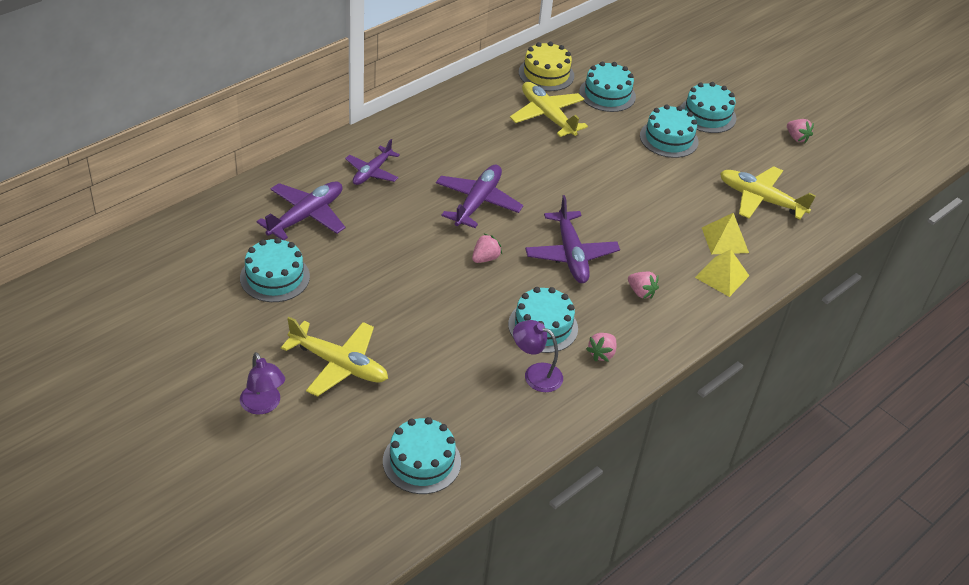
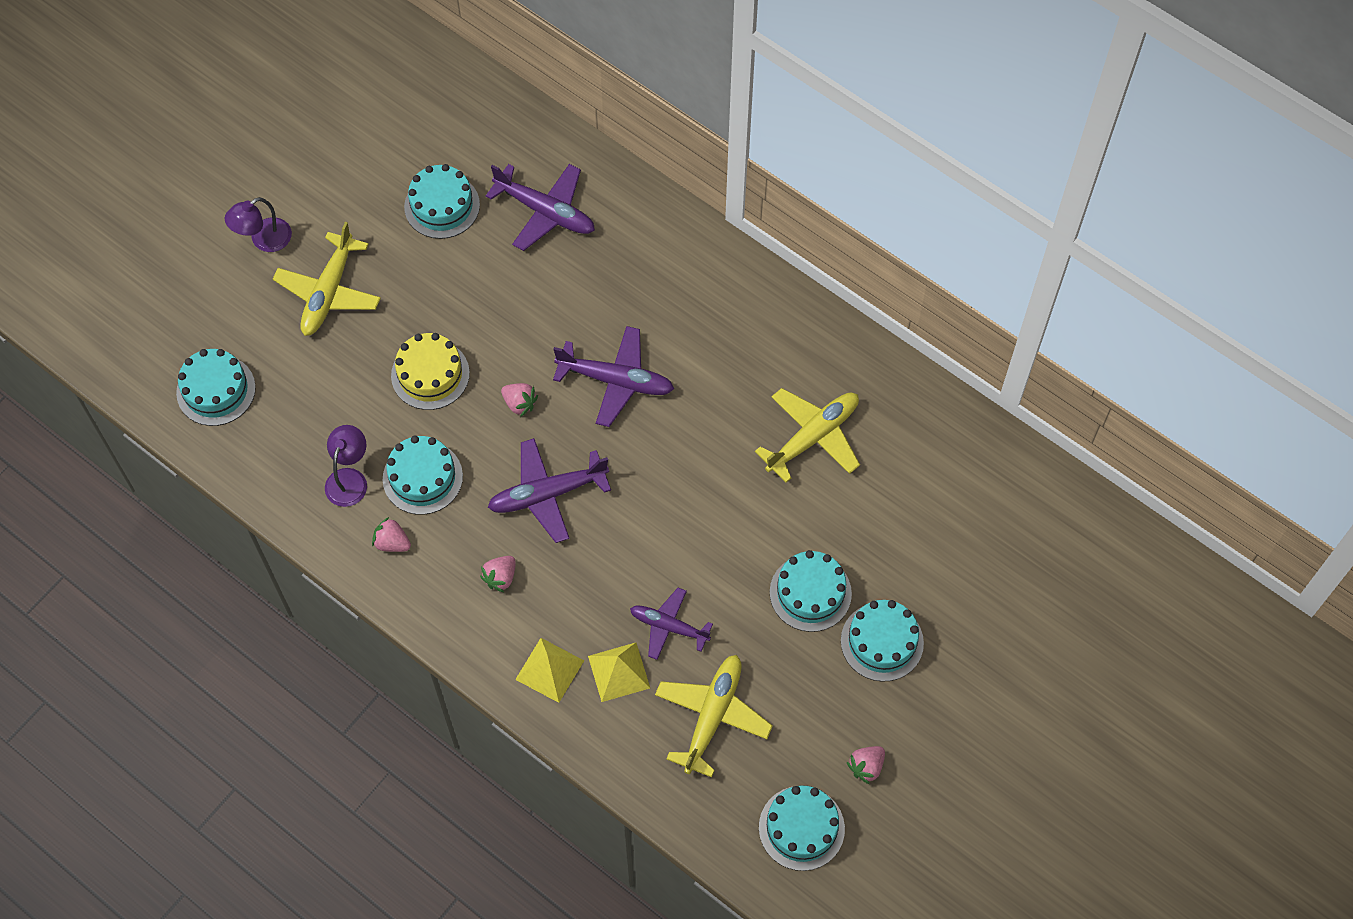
camera: 85 degrees right, 20 degrees up
purple plane [345,139,400,185] -> purple plane moved to [630,588,713,660]
yellow cake [519,42,574,91] -> yellow cake moved to [391,333,470,410]
turquoise cake [579,62,636,112] -> turquoise cake moved to [759,785,845,871]

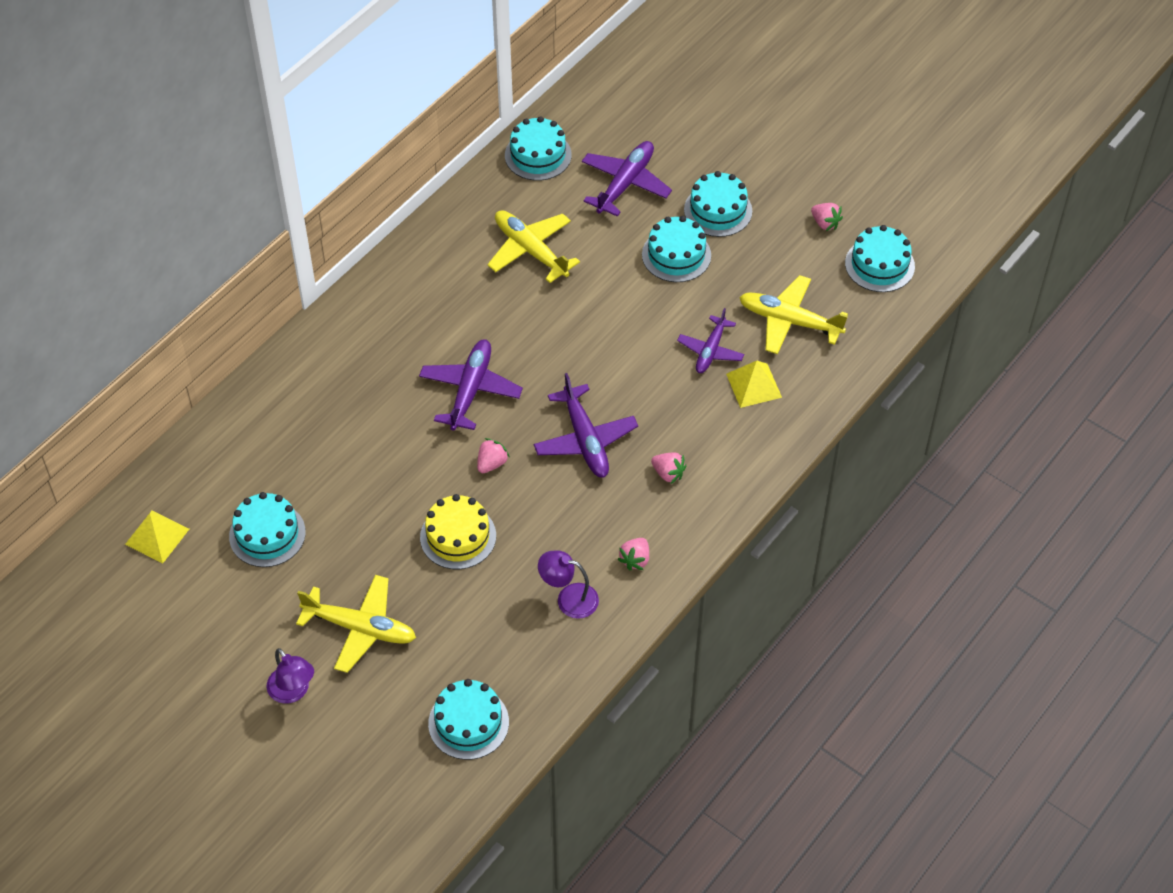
camera: 90 degrees left, 10 degrees down
turquoise cake [383,436,463,515] -> turquoise cake moved to [505,116,572,181]
purple plane [486,164,595,251] -> purple plane moved to [582,141,672,217]
yellow pyramid [515,638,584,703] -> yellow pyramid moved to [125,511,189,563]

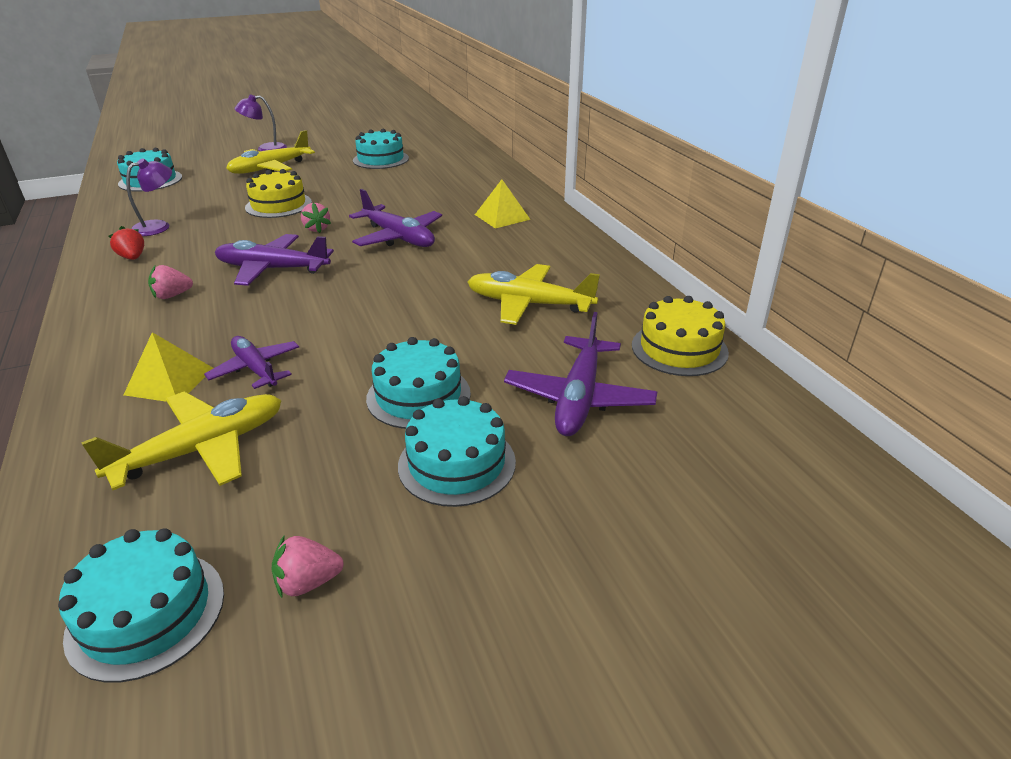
camera: 120 degrees right, 20 degrees down
yellow pyramid [125,511,189,563] -> yellow pyramid moved to [475,179,531,229]
yellow plane [487,210,580,283] -> yellow plane turned 150 degrees counterclockwise [468,264,600,325]
turquoise cake [505,116,572,181] -> yellow cake [632,296,729,376]
purple plane [582,141,672,217] -> purple plane turned 45 degrees clockwise [504,312,657,436]
pink strawberry [618,538,649,571] -> red strawberry [109,226,144,260]

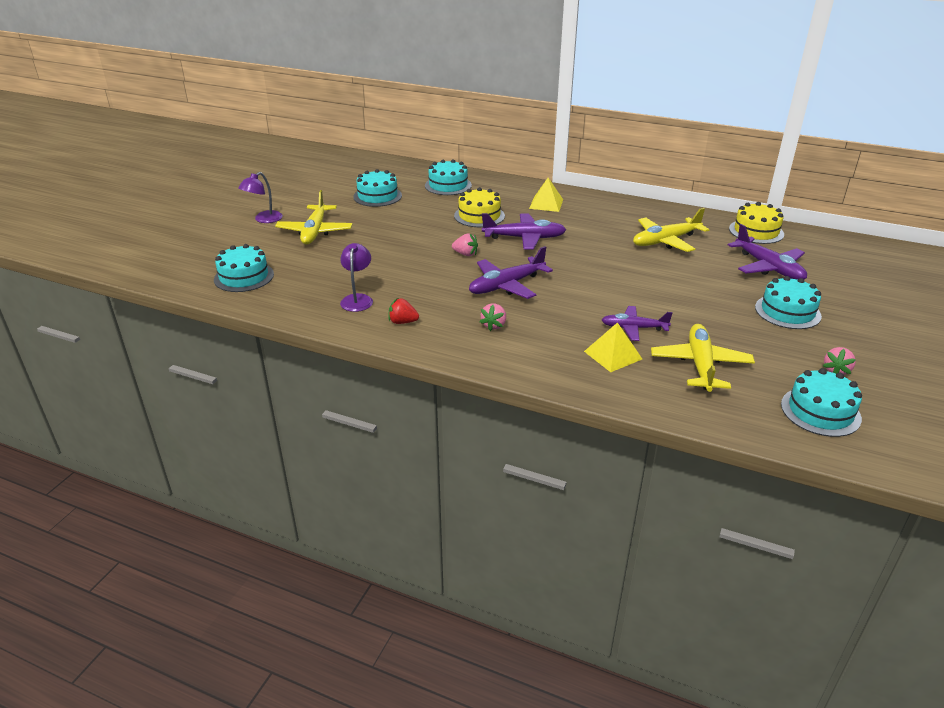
camera: 45 degrees left, 0 degrees up
yellow cake [245,169,312,218] -> yellow cake moved to [454,187,505,227]
turquoise cake [366,337,471,429] -> turquoise cake moved to [425,159,472,195]

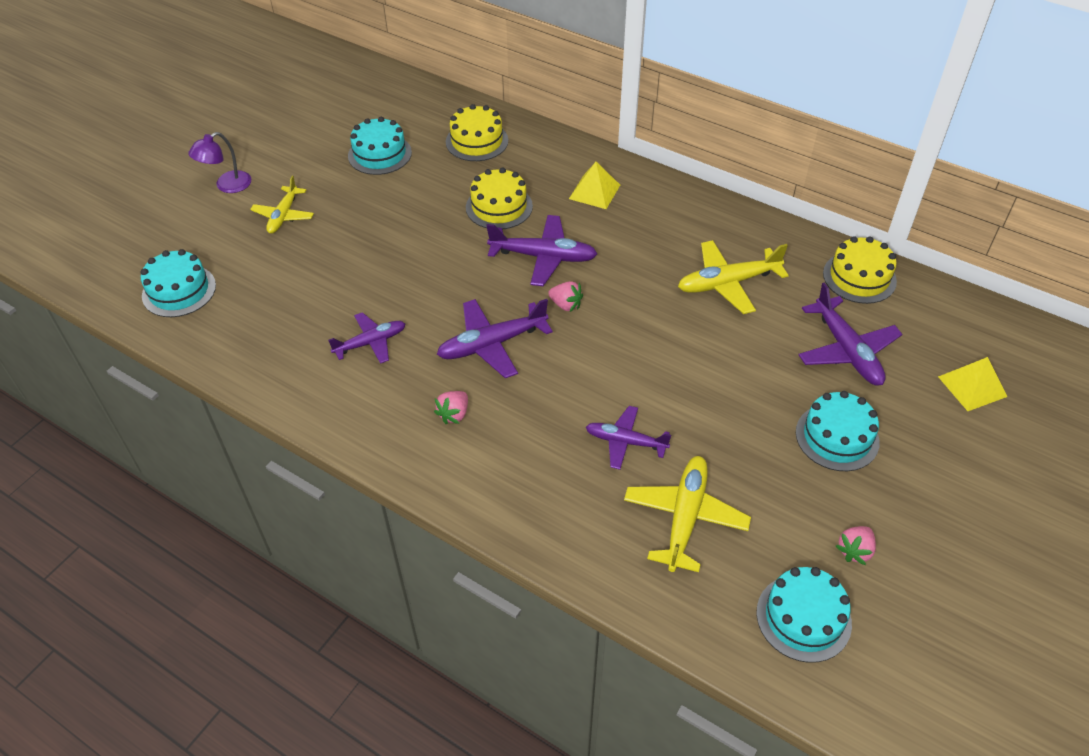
camera: 10 degrees right, 15 degrees up
yellow plane [275,190,352,244] -> yellow plane [250,176,314,234], size x0.66
purple lamp [340,243,373,312] -> none
red strawberry [388,298,419,324] -> none
turquoise cake [425,159,472,195] -> yellow cake [446,104,508,161]
pink strawberry [452,234,478,256] -> pink strawberry moved to [548,281,583,312]
yellow pyramid [584,322,642,372] -> yellow pyramid moved to [938,357,1007,411]
none -> purple plane [328,312,405,364]

